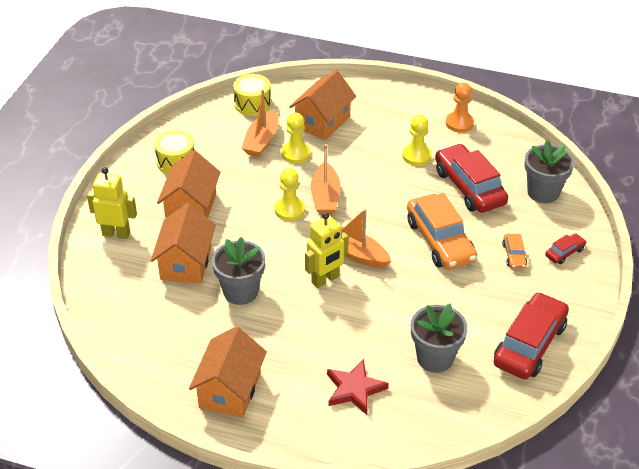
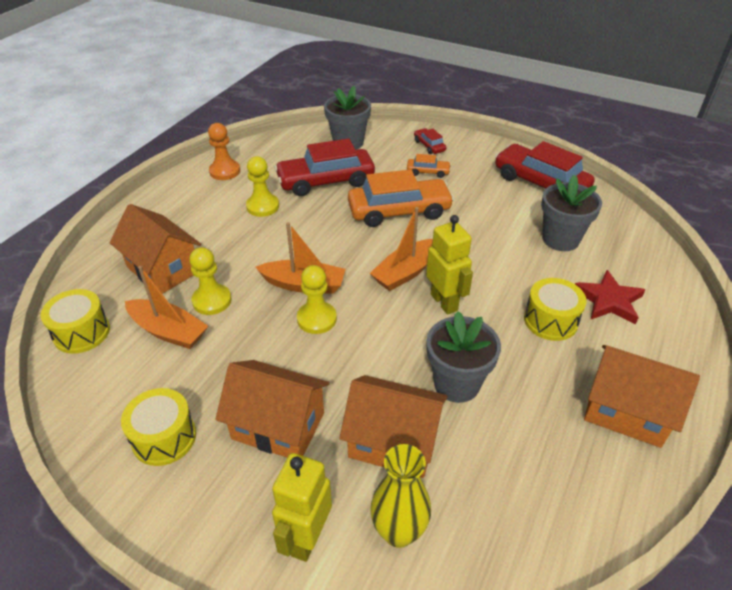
camera: 80 degrees left, 0 degrees up
none -> yellow vase [370,444,431,548]
none -> yellow drum [524,278,587,341]

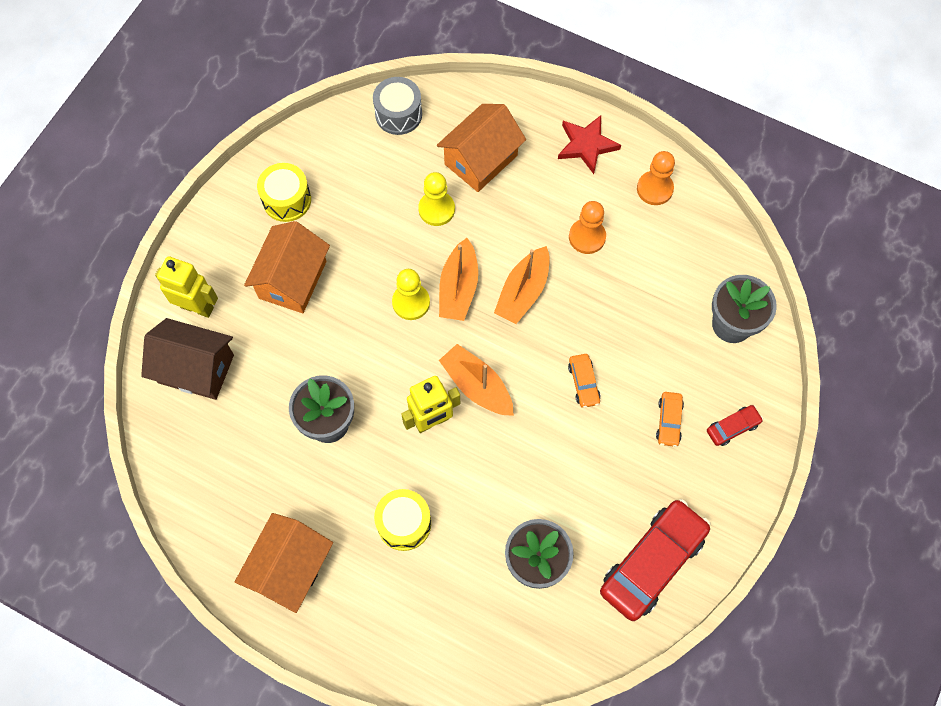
camera: 90 degrees right, 25 degrees up
yellow drum [41,289,110,354] -> grey drum [373,77,422,135]
orange boat [125,266,208,349] -> orange boat moved to [494,246,550,324]
yellow pawn [246,156,279,217] -> orange pawn [569,201,606,254]
red car [274,138,375,196] -> none
orange house [339,375,448,478] -> none
orange car [348,169,454,227] -> orange car [568,354,601,408], size x0.46
yellow vase [370,444,431,548] -> brown house [141,318,234,400]
red star [575,270,645,324] -> red star moved to [558,115,621,174]

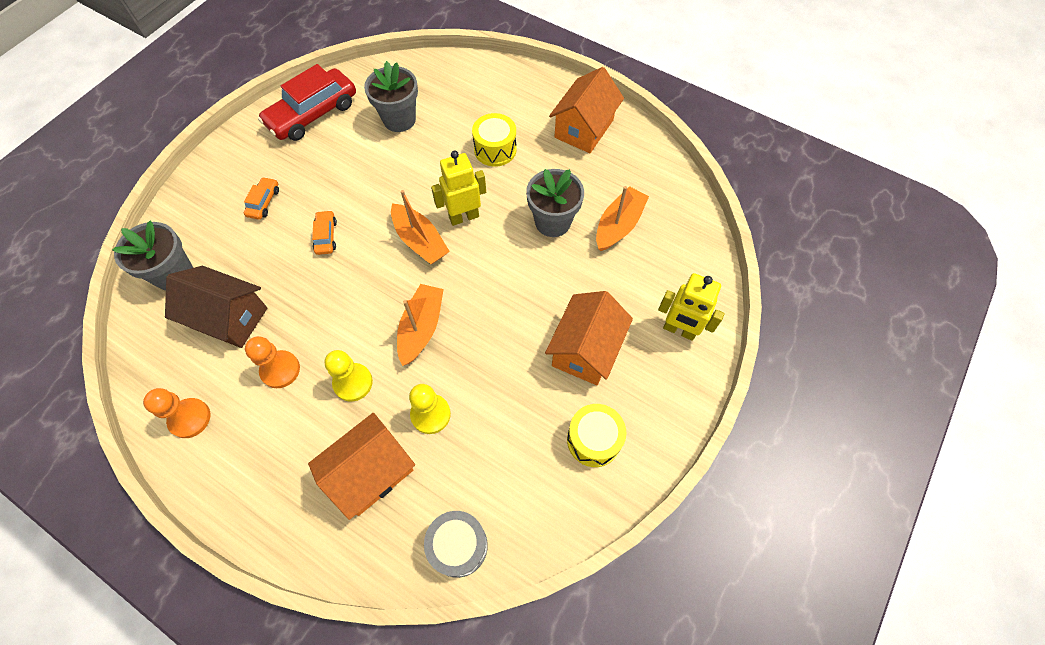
camera: 175 degrees left, 5 degrees down
brown house [141,318,234,400] -> brown house moved to [165,266,267,348]
yellow pawn [392,269,430,320] -> yellow pawn moved to [325,350,373,402]
orange boat [494,246,550,324] -> orange boat moved to [596,186,649,251]
red star [558,115,621,174] -> none
red car [707,405,763,446] -> none

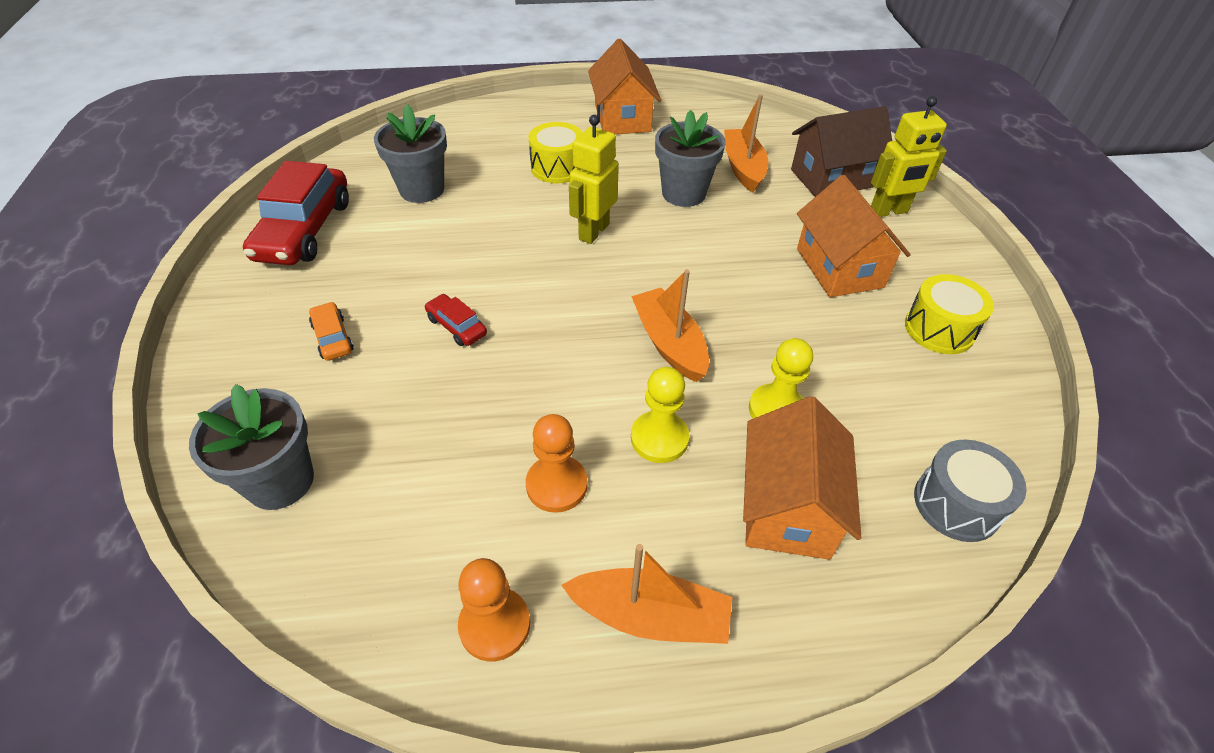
camera: 40 degrees left, 15 degrees down
brown house [165,266,267,348] -> brown house moved to [791,106,892,197]
orange car [312,210,337,255] -> red car [425,294,487,346]
orange boat [391,190,450,264] -> orange boat moved to [561,544,732,644]

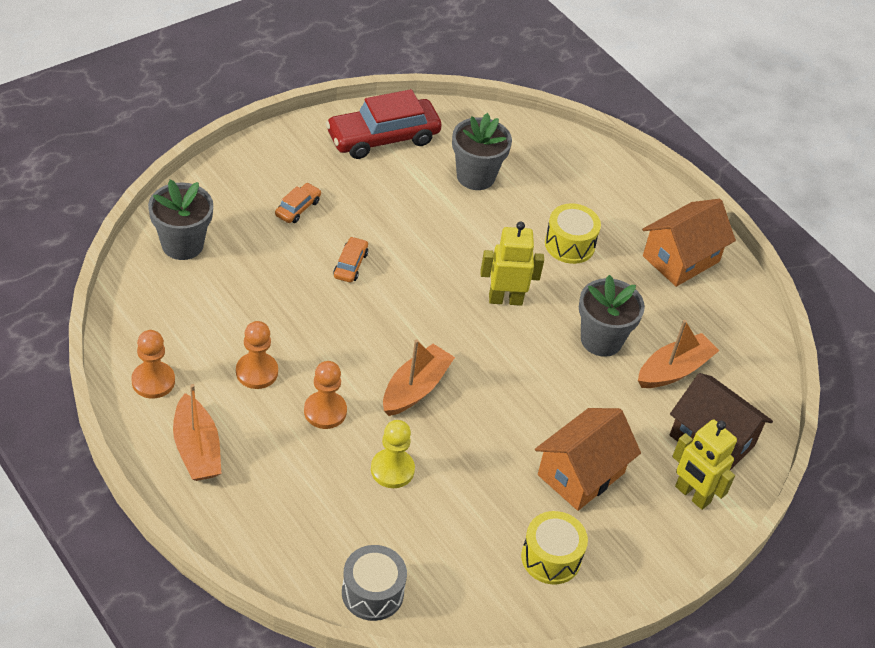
camera: 55 degrees right, 0 degrees up
red car [425,294,487,346] -> orange car [333,237,368,283]
yellow pawn [631,367,690,463] -> orange pawn [304,361,347,429]
orange house [743,396,861,560] -> none

